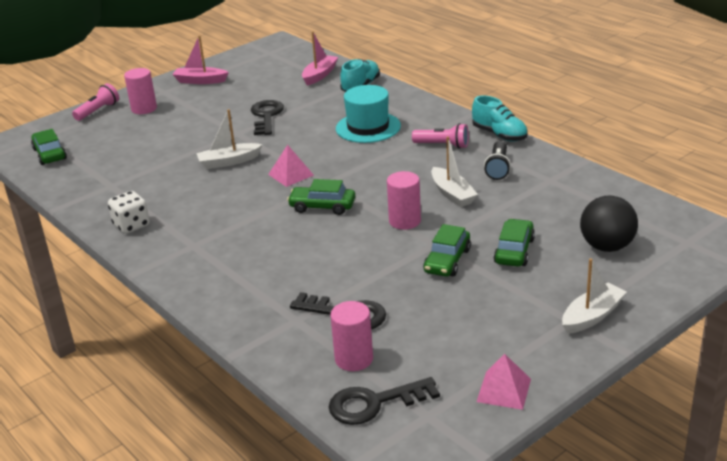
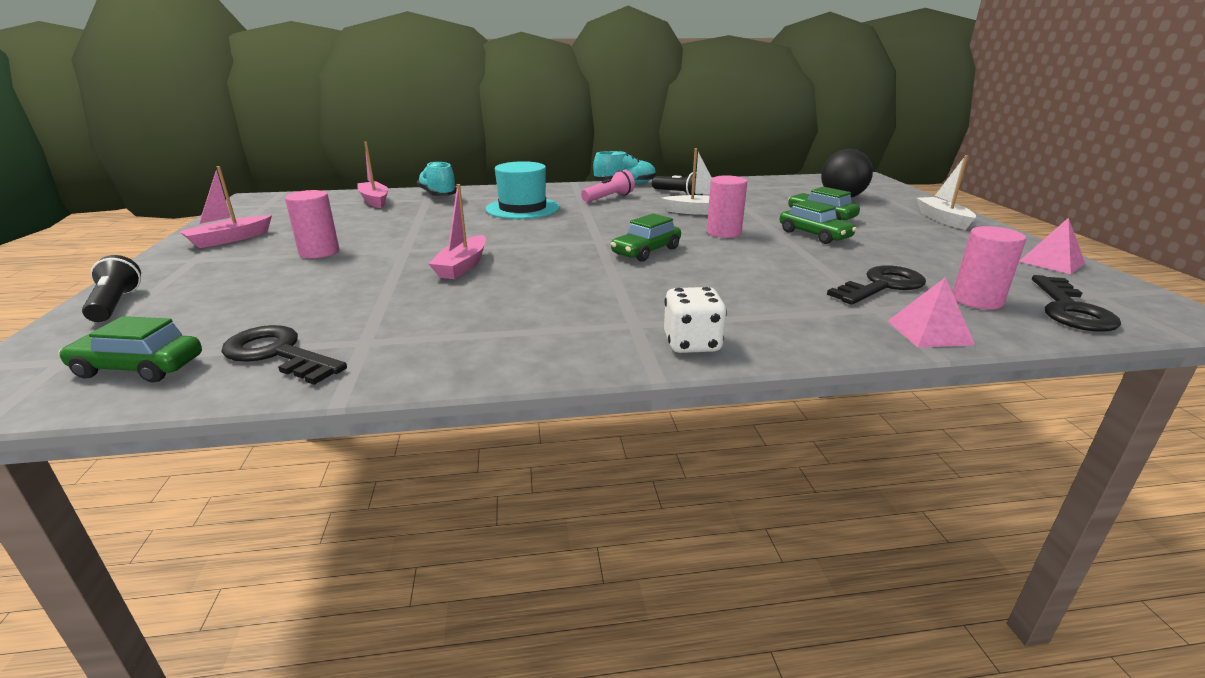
camera: 60 degrees left, 5 degrees down
pink flashlight [72,83,119,121] -> black flashlight [82,255,141,322]
white dice [108,191,150,234] -> white dice moved to [664,287,727,353]
pink cylinder [124,68,157,114] -> pink cylinder moved to [285,190,339,258]
white boat [196,109,263,169] -> pink boat [428,184,486,279]
black key [251,100,284,135] -> black key moved to [221,325,347,385]
pink pyramid [268,145,314,187] -> pink pyramid moved to [888,277,975,348]

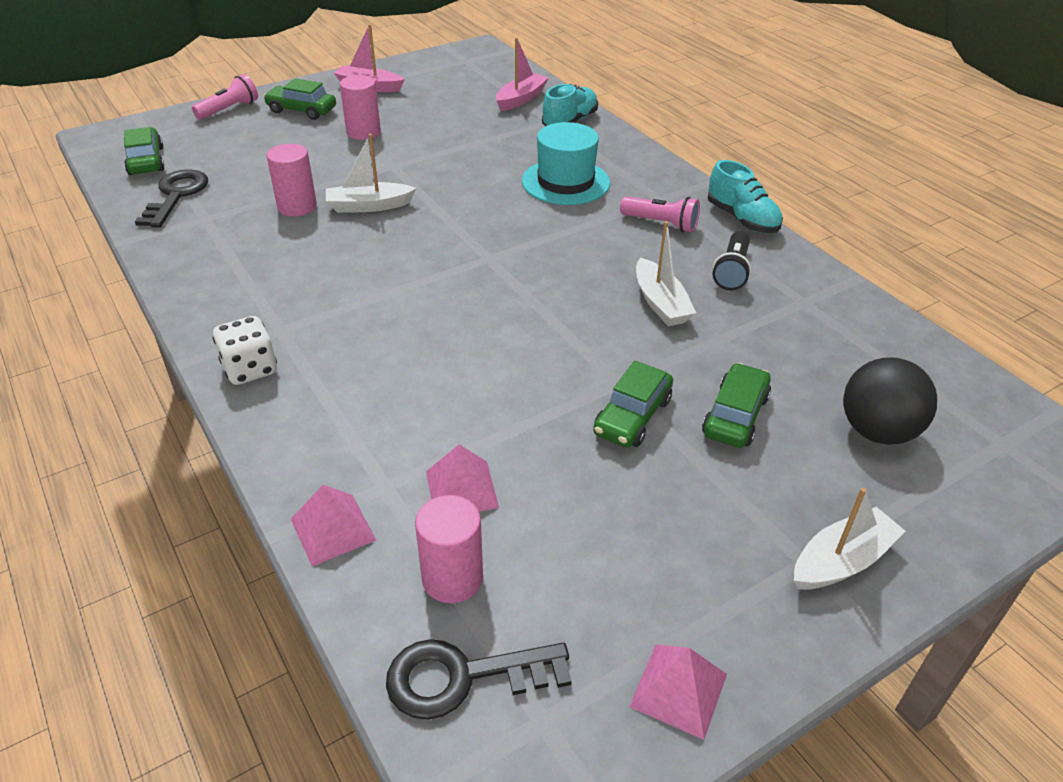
camera: 65 degrees right, 15 degrees up
black flashlight [82,255,141,322] -> pink flashlight [192,74,258,120]
pink boat [428,184,486,279] -> white boat [326,134,416,213]
green car [611,214,681,262] -> green car moved to [263,78,336,120]
pink cylinder [707,175,747,238] -> pink cylinder moved to [267,143,317,217]
black key [827,265,926,305] -> pink pyramid [426,445,499,511]

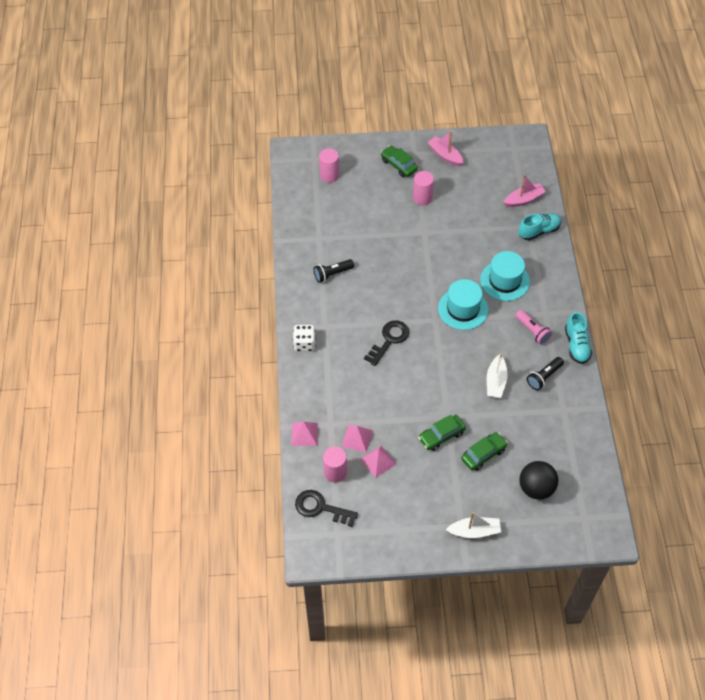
camera: 30 degrees right, 15 degrees up
green car [124,127,165,175] -> none
black key [135,169,208,228] -> black key moved to [364,320,409,366]
pink flashlight [192,74,258,120] -> none
pink cylinder [267,143,317,217] -> pink cylinder moved to [319,148,339,183]
white boat [326,134,416,213] -> none
pink pyramid [629,645,727,740] -> pink pyramid moved to [361,446,396,478]
none -> black flashlight [314,259,354,283]
none -> turquoise hat [438,279,488,330]

